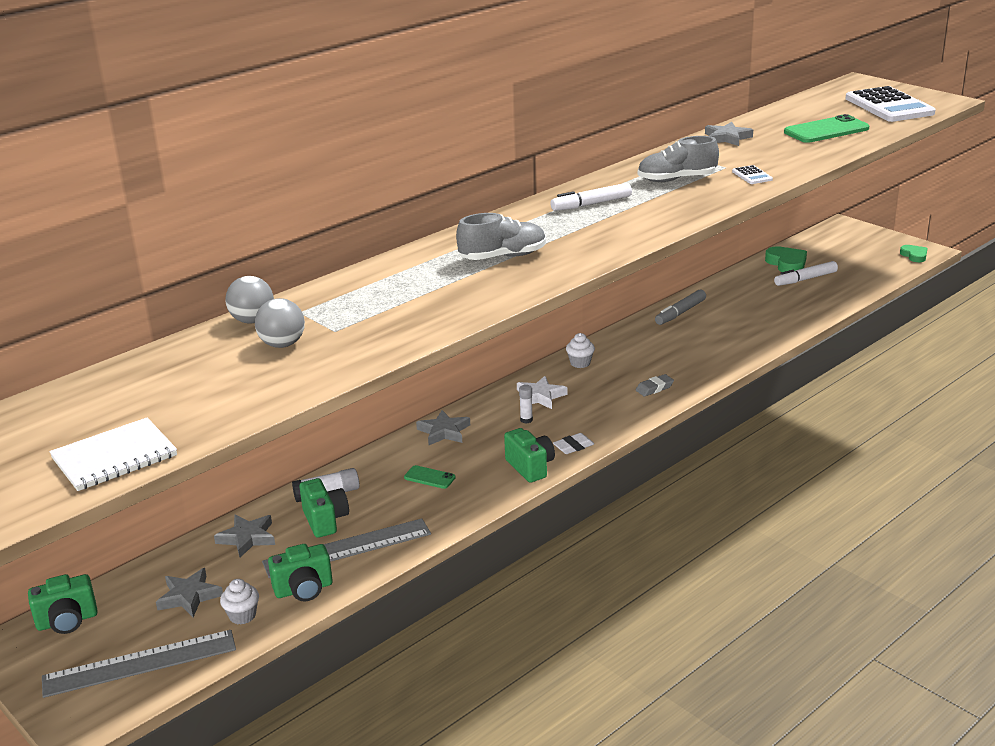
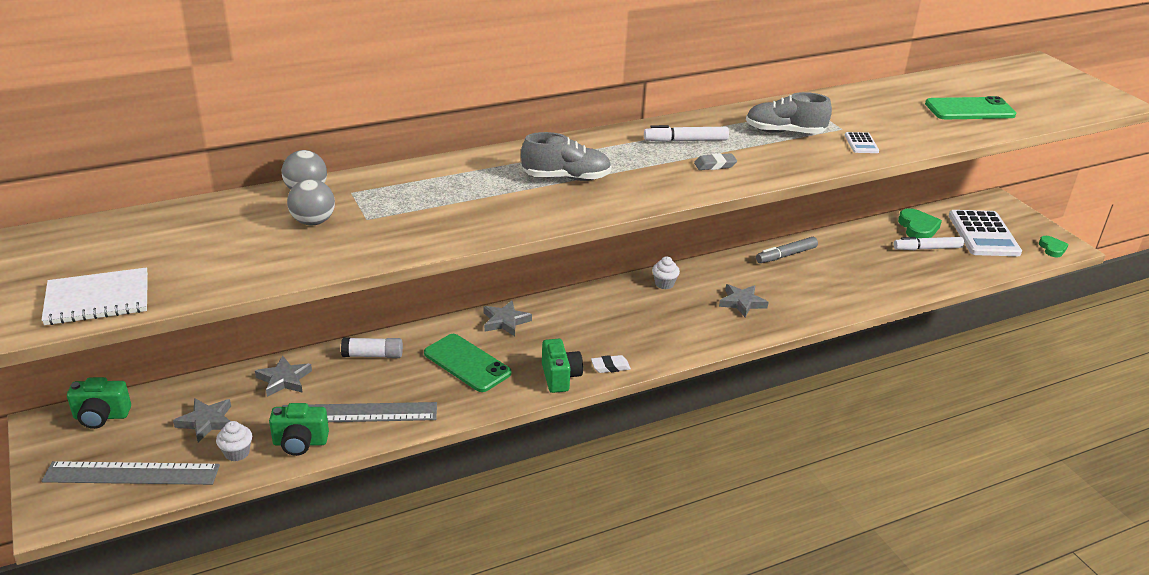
camera: 15 degrees right, 5 degrees up
green camera [299,478,349,538] -> none
green phone [404,465,456,489] -> green phone [424,334,511,392], size x1.97
white star [517,376,567,409] -> none
white glue stick [519,385,533,424] -> none
grey eraser [636,374,674,396] -> grey eraser moved to [694,153,737,170]
grey star [705,122,753,146] -> grey star moved to [719,284,769,318]
white calculator [846,86,936,122] -> white calculator moved to [949,210,1022,256]

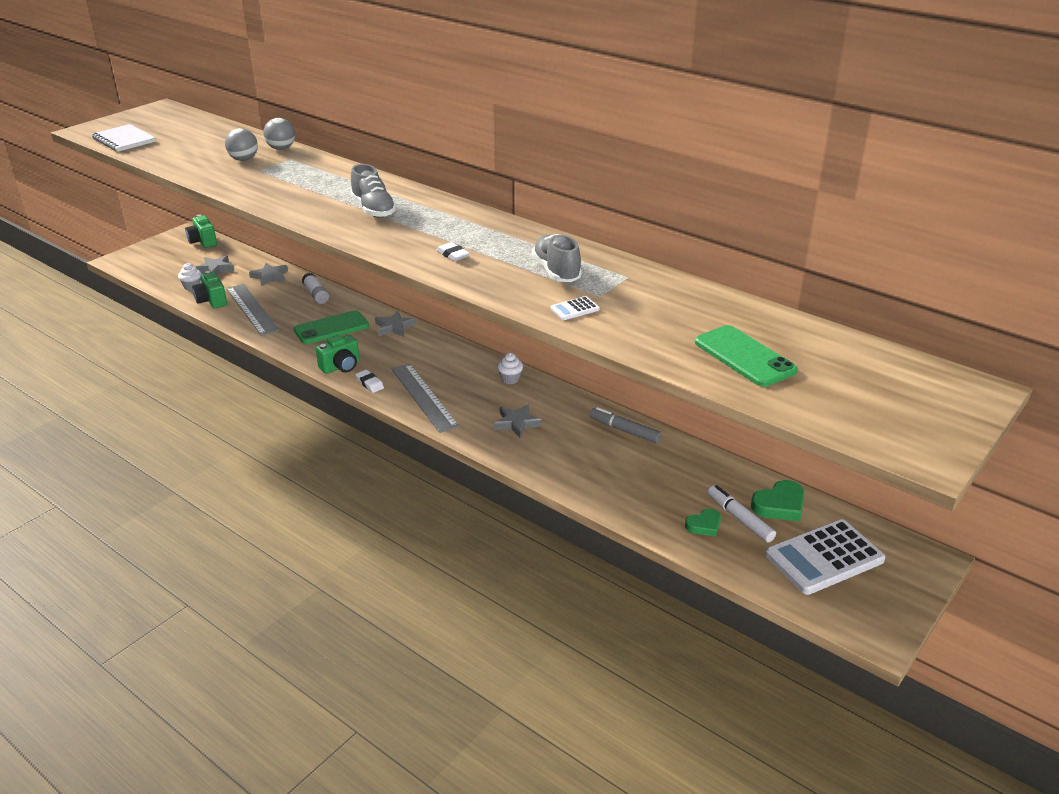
camera: 65 degrees right, 0 degrees up
grey ruler [41,461,220,485] -> grey ruler moved to [391,364,459,433]
green phone [424,334,511,392] -> green phone turned 45 degrees clockwise [294,310,369,344]
white marker [644,125,729,142] -> none
grey eraser [694,153,737,170] -> white eraser [436,242,470,261]
green heart [1039,236,1069,257] -> green heart moved to [685,509,721,536]

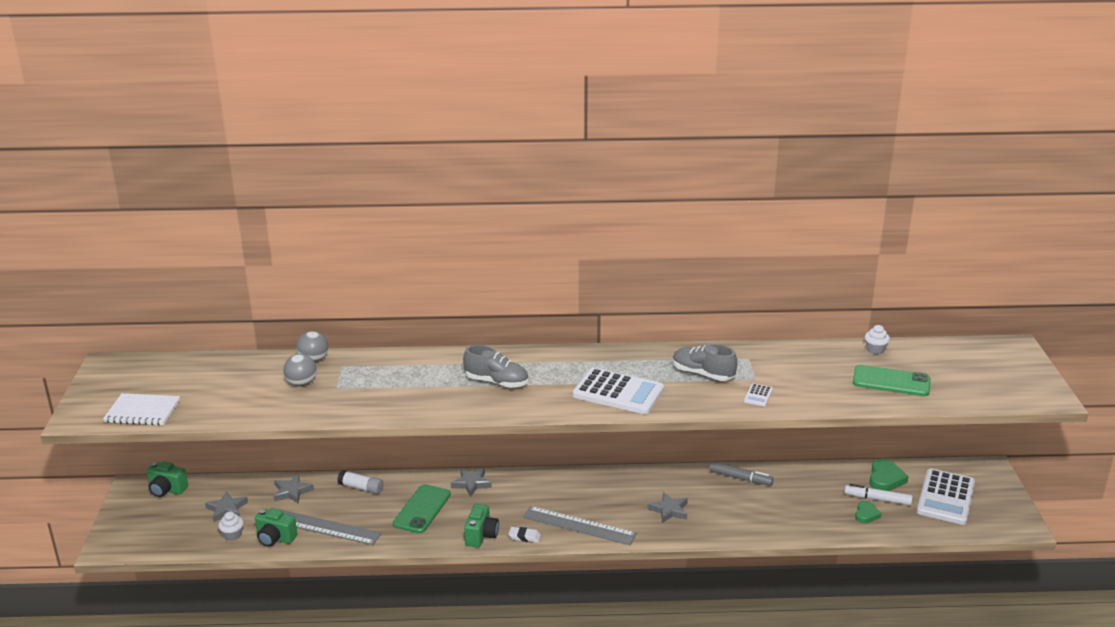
camera: 40 degrees left, 5 degrees down
white eraser [436,242,470,261] -> white calculator [573,368,664,414]
white cupcake [497,353,523,384] -> white cupcake moved to [865,325,890,355]
grey marker [590,407,662,444] -> grey marker turned 150 degrees counterclockwise [709,462,773,486]

